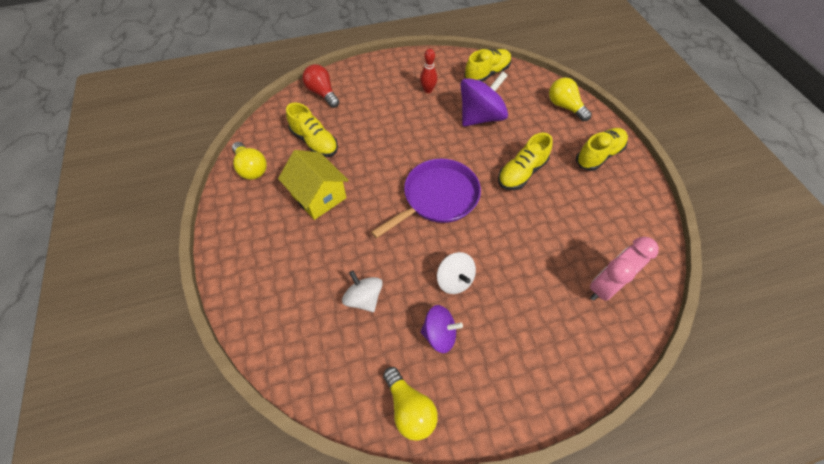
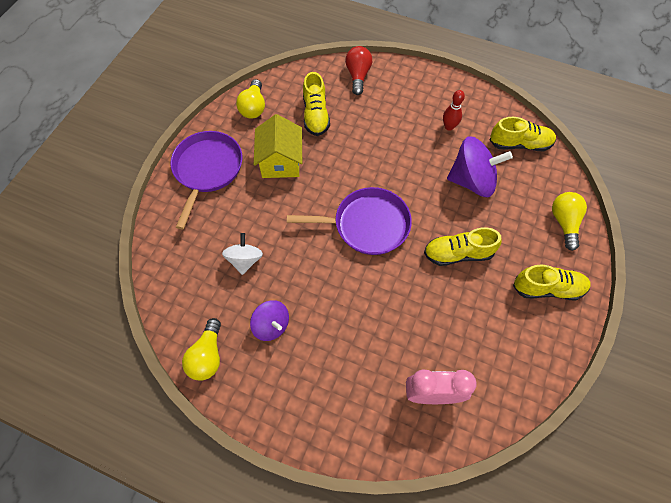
camera: 40 degrees right, 5 degrees up
white spinning top [437,252,476,294] -> none
none -> purple pan [170,131,242,229]

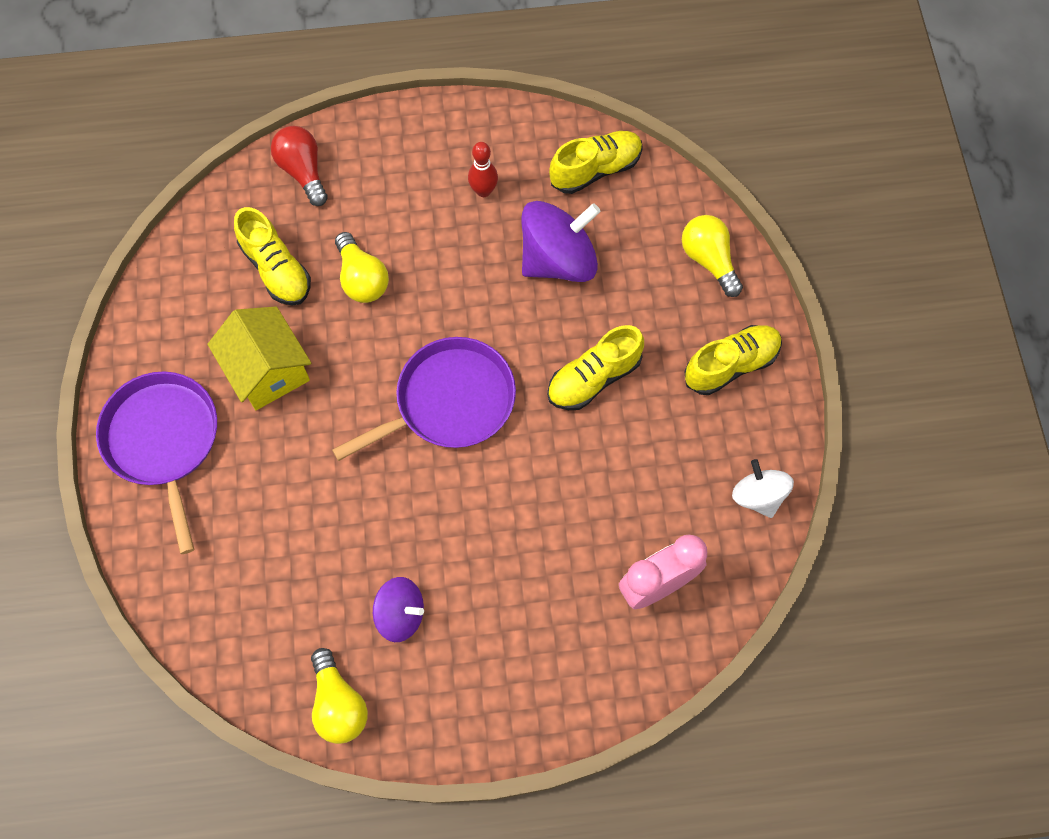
camera: 30 degrees left, 5 degrees up
white spinning top [222,233,263,275] -> white spinning top moved to [732,459,794,518]
yellow light bulb [236,79,265,119] -> yellow light bulb moved to [335,232,389,303]

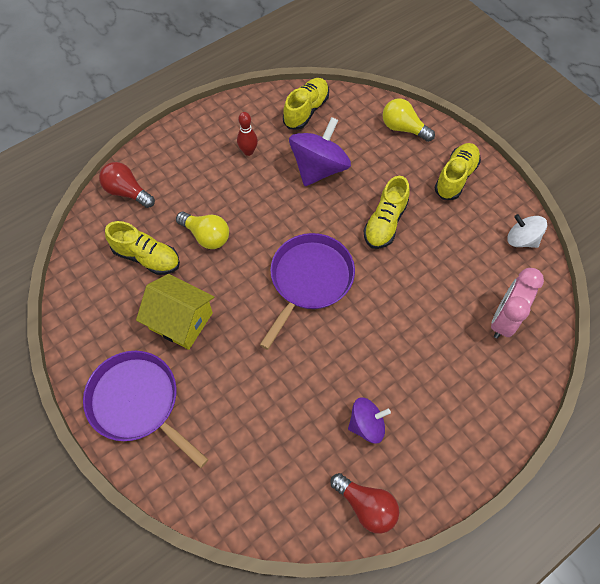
camera: 30 degrees left, 5 degrees down
yellow light bulb [311,648,368,744] -> red light bulb [330,473,399,534]

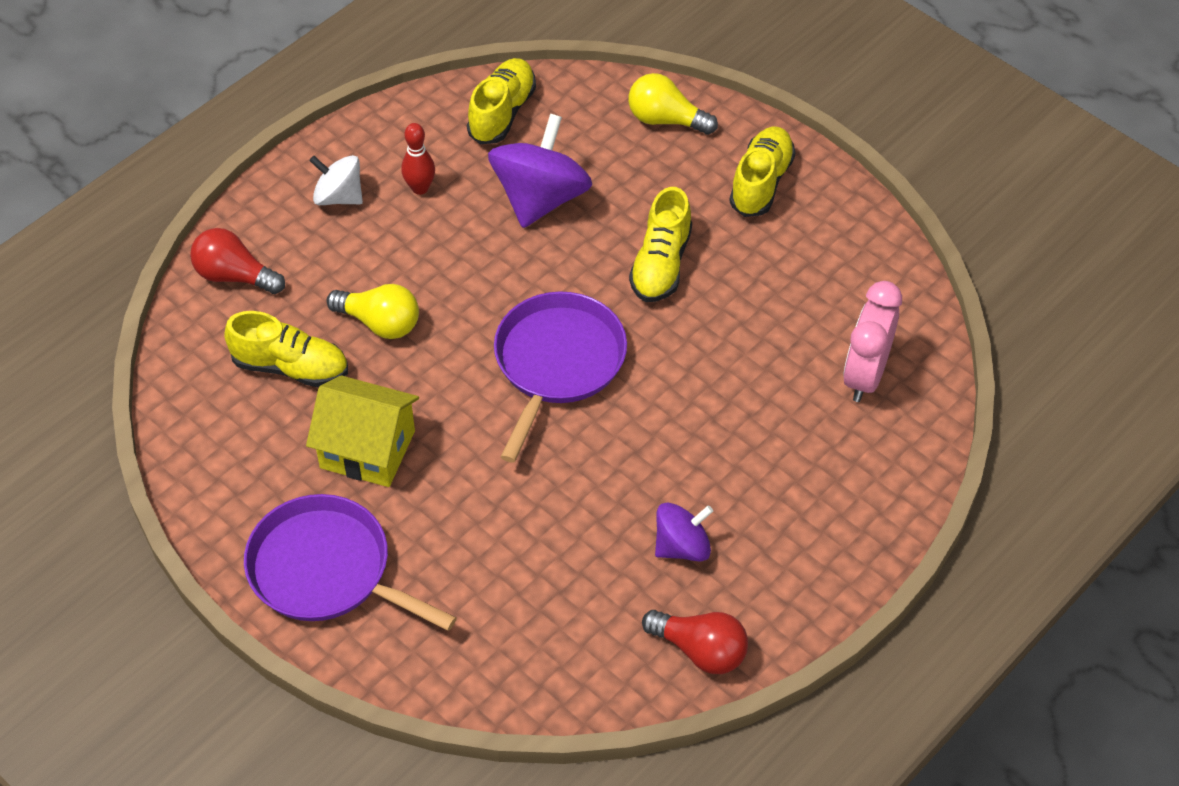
camera: 10 degrees left, 10 degrees down
white spinning top [507,214,547,248] -> white spinning top moved to [309,155,363,205]

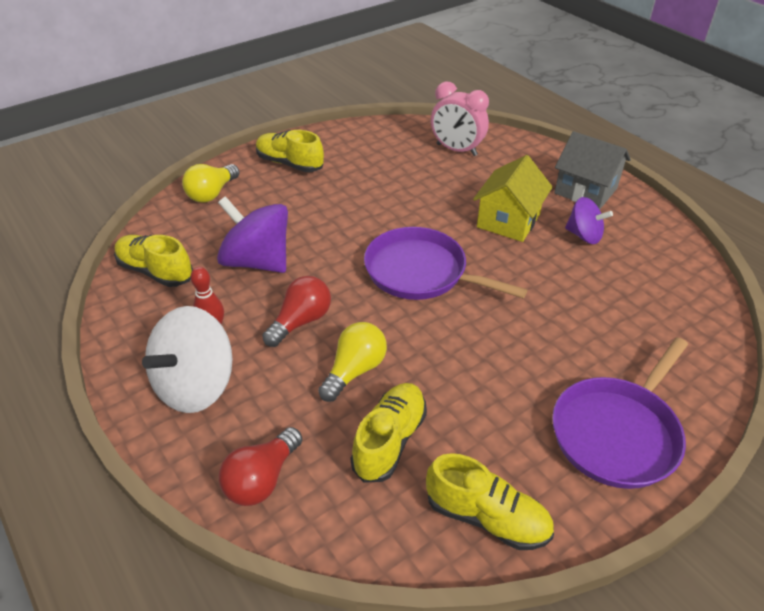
camera: 80 degrees left, 10 degrees down
yellow house [306,375,419,487] -> yellow house moved to [473,155,553,242]
white spinning top [309,155,363,205] -> white spinning top [142,306,232,413], size x1.70
yellow shoe [629,187,692,302] -> yellow shoe moved to [426,453,554,550]
red light bulb [642,610,748,674] -> red light bulb moved to [262,276,331,347]
purple spinning top [655,503,713,562] -> purple spinning top turned 135 degrees clockwise [565,197,613,244]
none -> grey house [554,131,631,209]

